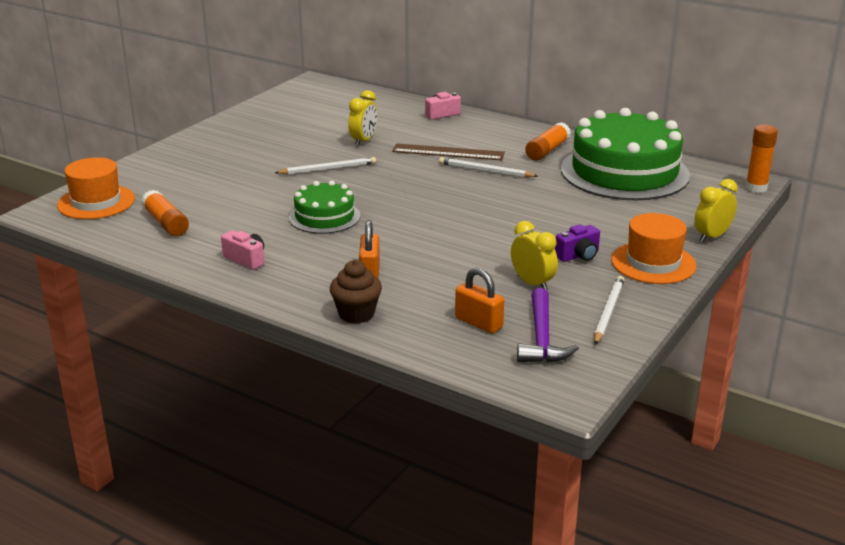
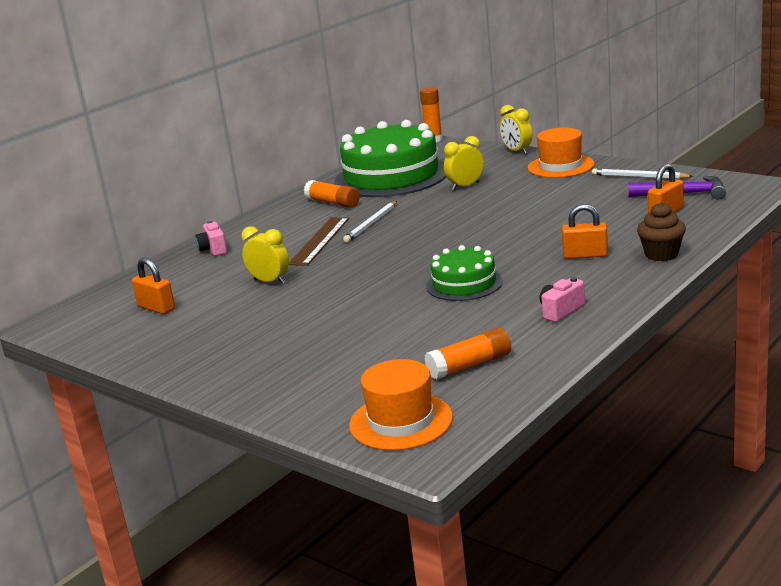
camera: 80 degrees left, 5 degrees down
white pencil [275,157,376,175] -> none
yellow clock [511,221,558,290] -> yellow clock moved to [444,136,484,190]
purple camera [555,224,600,262] -> none
none -> orange padlock [132,258,175,314]

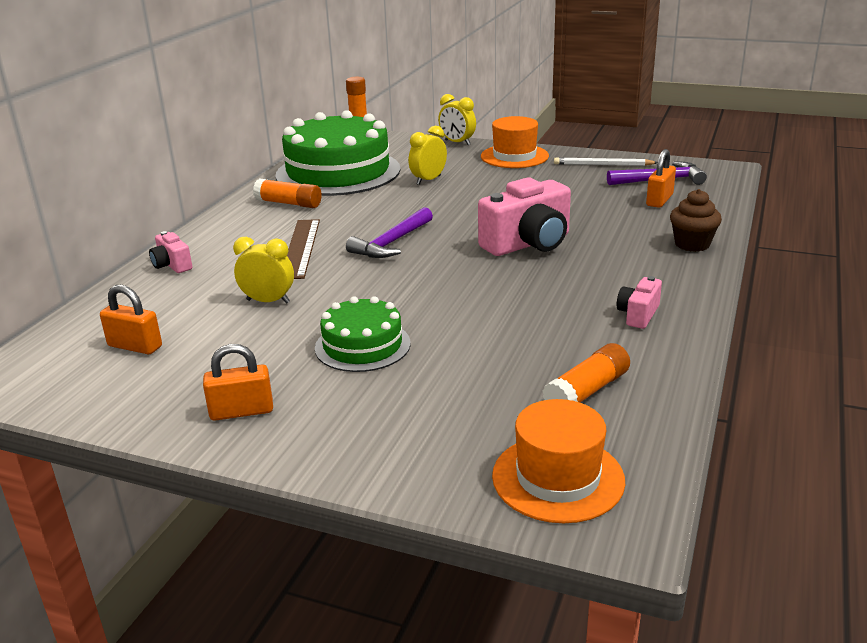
camera: 20 degrees left, 5 degrees up
white pencil [343,201,397,243] -> none
green cake [426,245,503,301] -> green cake moved to [315,296,410,372]
orange padlock [562,204,608,259] -> orange padlock moved to [203,344,273,421]
none -> purple hammer [346,207,433,258]
none -> pink camera [478,177,571,256]

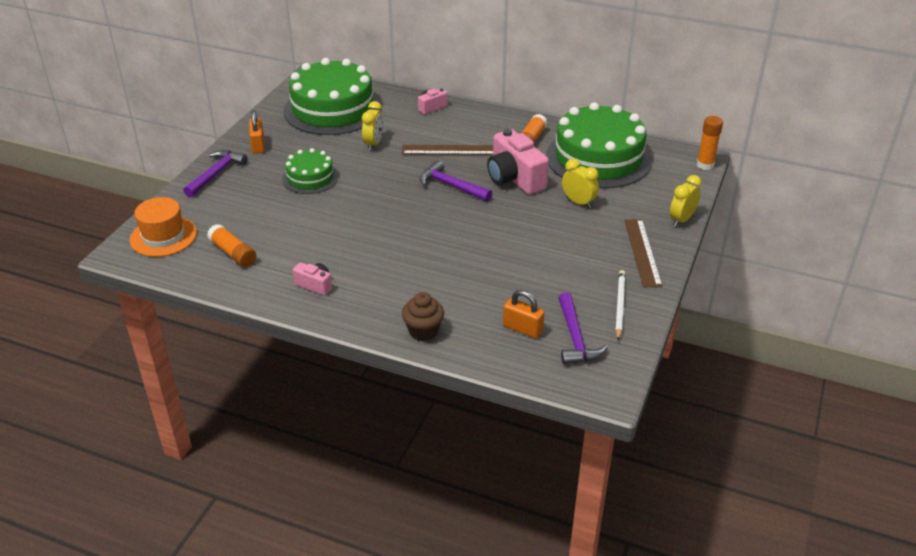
camera: 90 degrees right, 10 degrees up
orange padlock [100,285,162,354] -> green cake [284,58,382,135]
pink camera [478,177,571,256] -> pink camera moved to [487,129,549,194]
orange hat [481,116,549,168] -> brown ruler [624,219,663,287]
none -> purple hammer [183,150,247,197]

